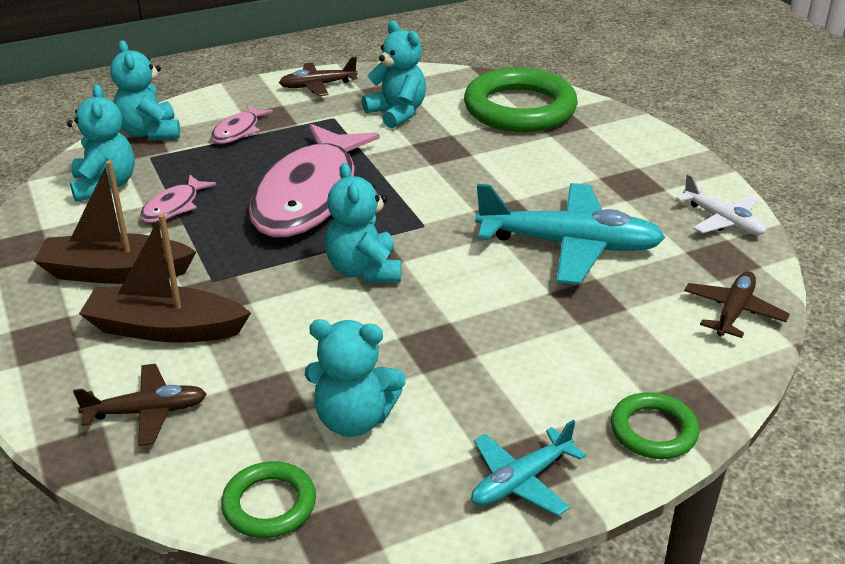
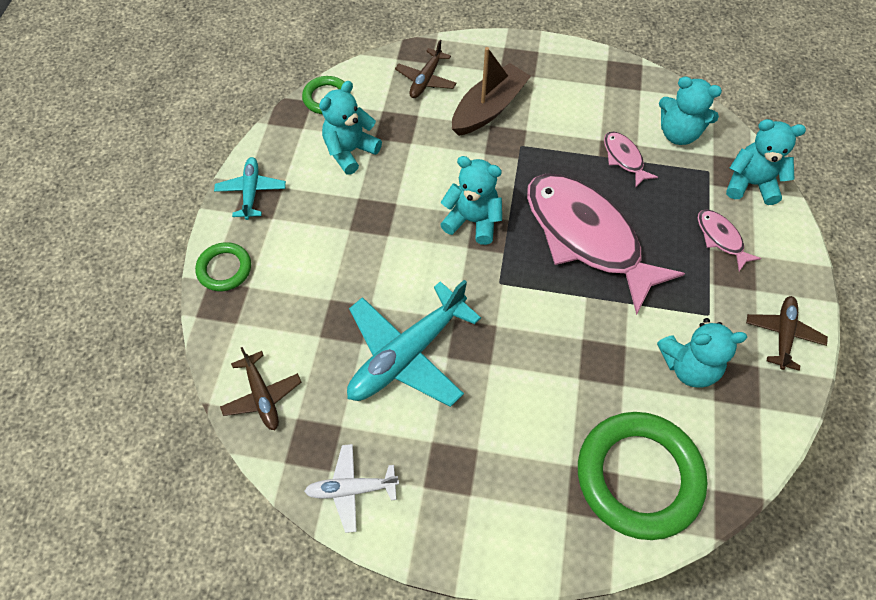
camera: 125 degrees right, 25 degrees up
brown boat [34,161,197,284] -> none

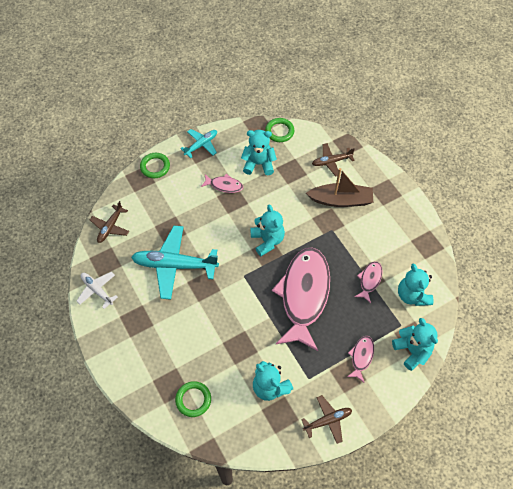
camera: 50 degrees right, 0 degrees up
green ring [578,412,708,540] -> green ring [175,381,211,417], size x0.50
none -> pink fish [201,174,243,193]

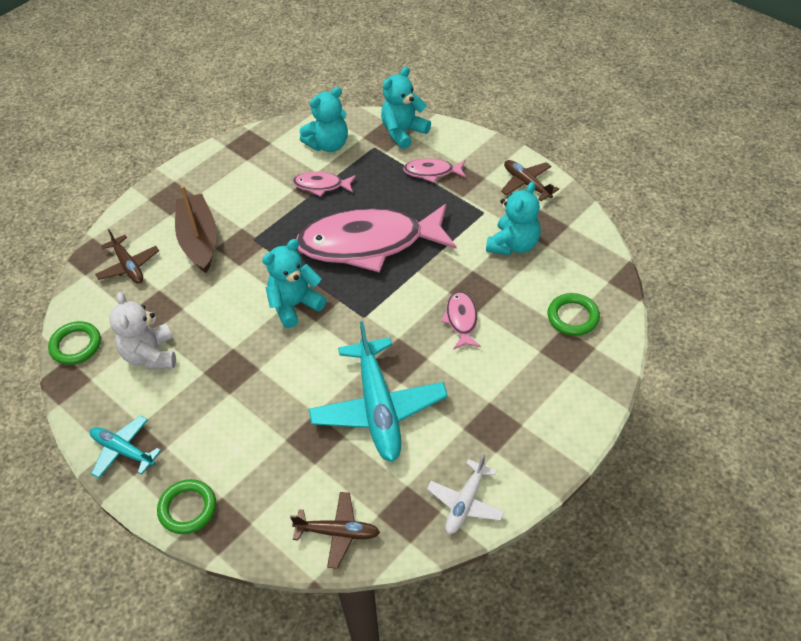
camera: 105 degrees left, 10 degrees down
pink fish [201,174,243,193] -> pink fish moved to [441,291,481,350]
turquoise teddy bear [241,130,277,175] -> white teddy bear [109,292,176,369]

